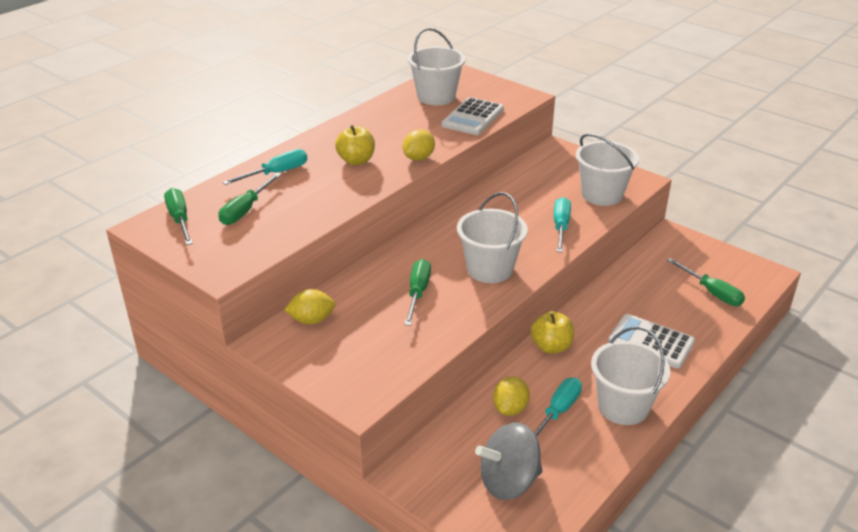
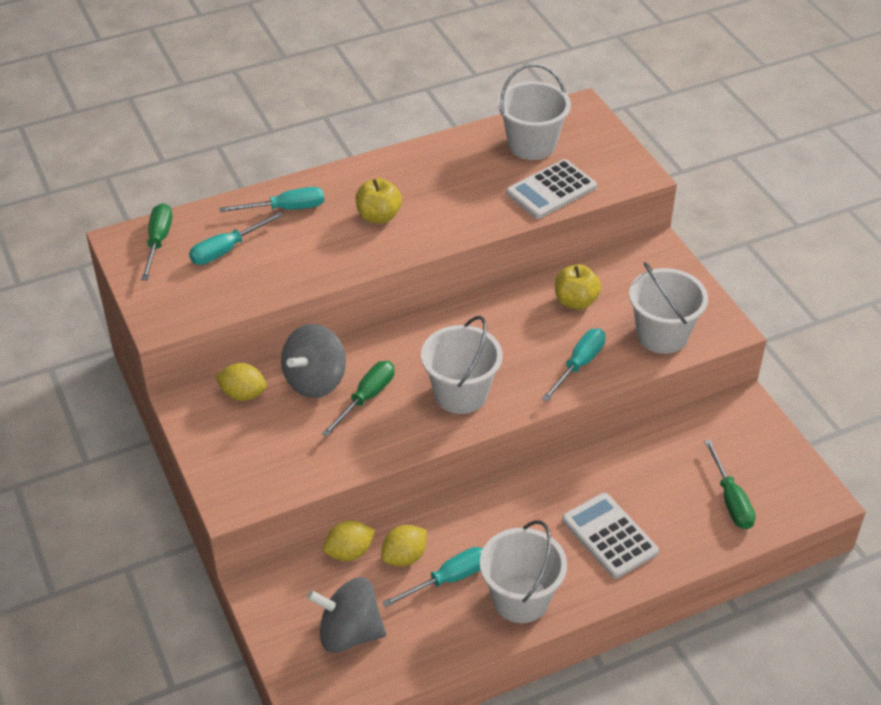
camera: 25 degrees right, 10 degrees up
green screwdriver [218,173,281,225] -> turquoise screwdriver [189,212,283,265]
yellow lemon [403,130,435,161] -> yellow lemon moved to [323,521,375,561]
yellow apple [531,311,574,354] -> yellow apple moved to [555,264,601,310]
none -> grey spinning top [281,324,346,398]

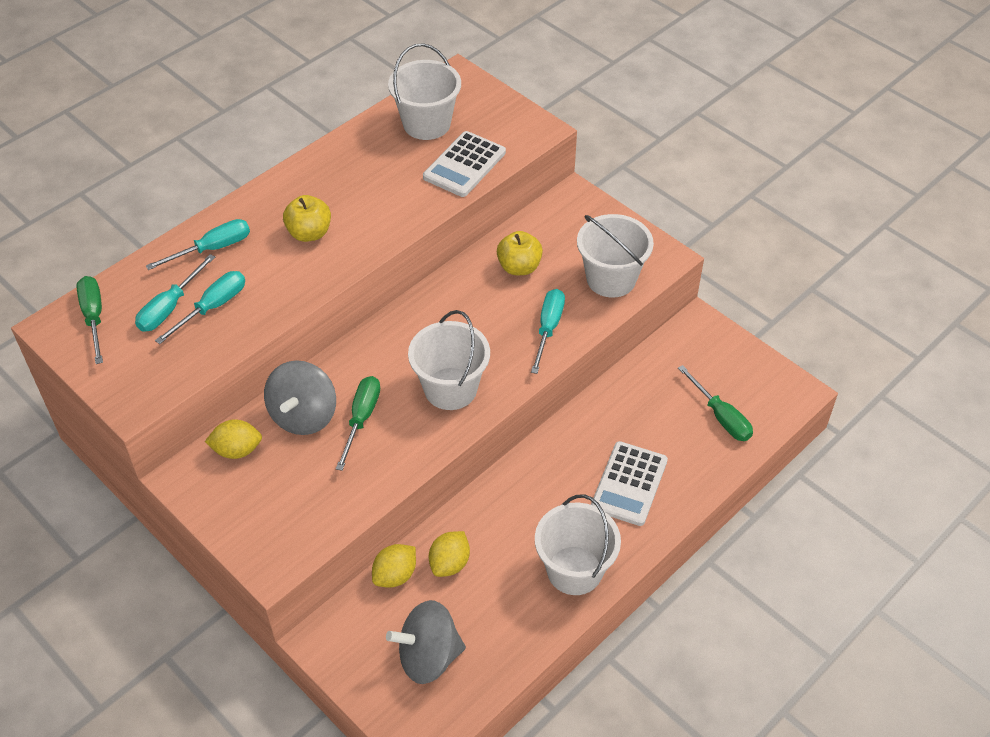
camera: 20 degrees left, 5 degrees up
turquoise screwdriver [383,547,483,608] -> turquoise screwdriver moved to [155,271,245,344]
white calculator [562,493,659,579] -> white calculator turned 105 degrees counterclockwise [591,441,668,526]

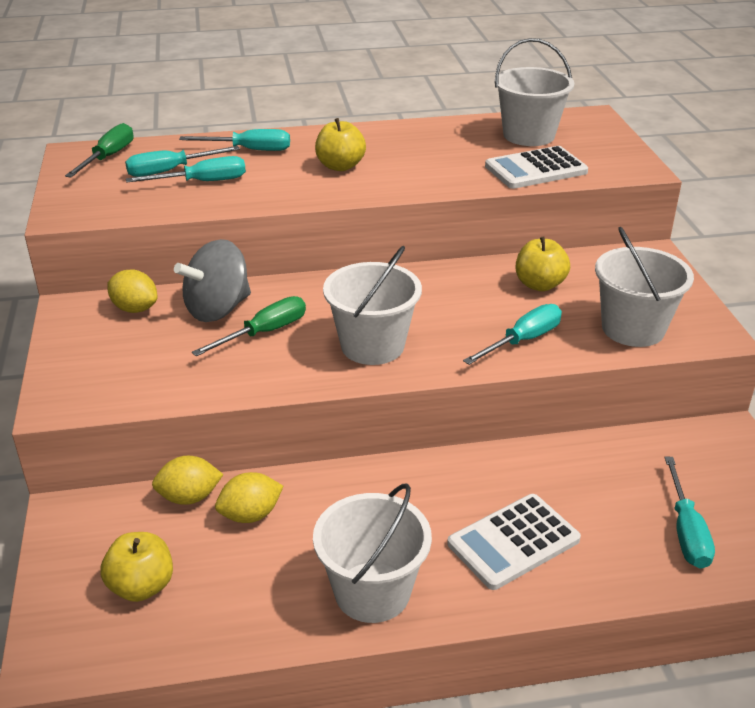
camera: 35 degrees right, 15 degrees down
grey spinning top [386,600,466,684] -> yellow apple [100,532,173,602]
green screwdriver [678,365,753,441] -> turquoise screwdriver [664,457,715,569]

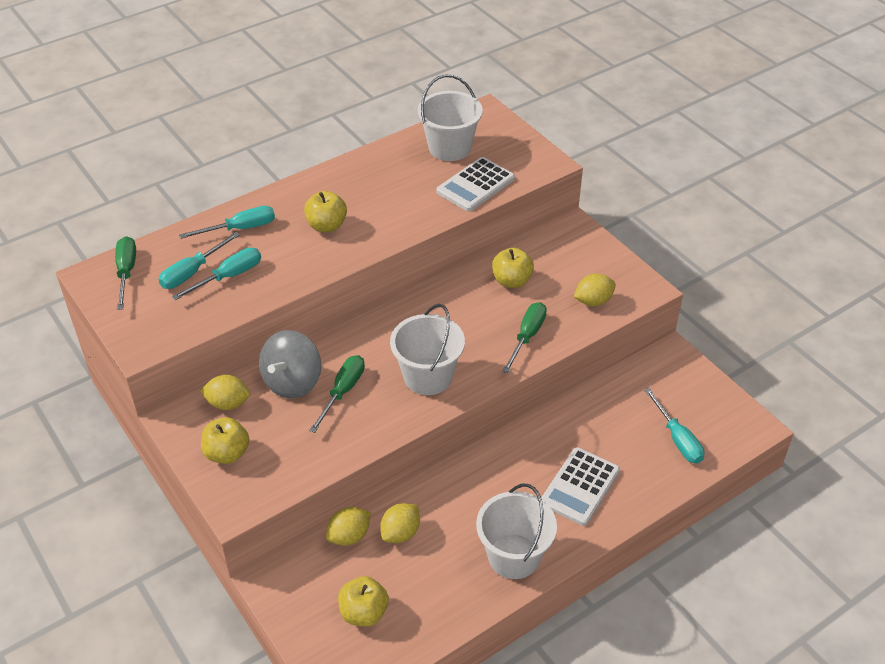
camera: 25 degrees left, 10 degrees up
turquoise screwdriver [463,304,562,365] -> green screwdriver [502,302,547,373]
white bucket [595,227,694,347] -> yellow lemon [574,274,616,306]
none -> yellow apple [201,417,250,464]

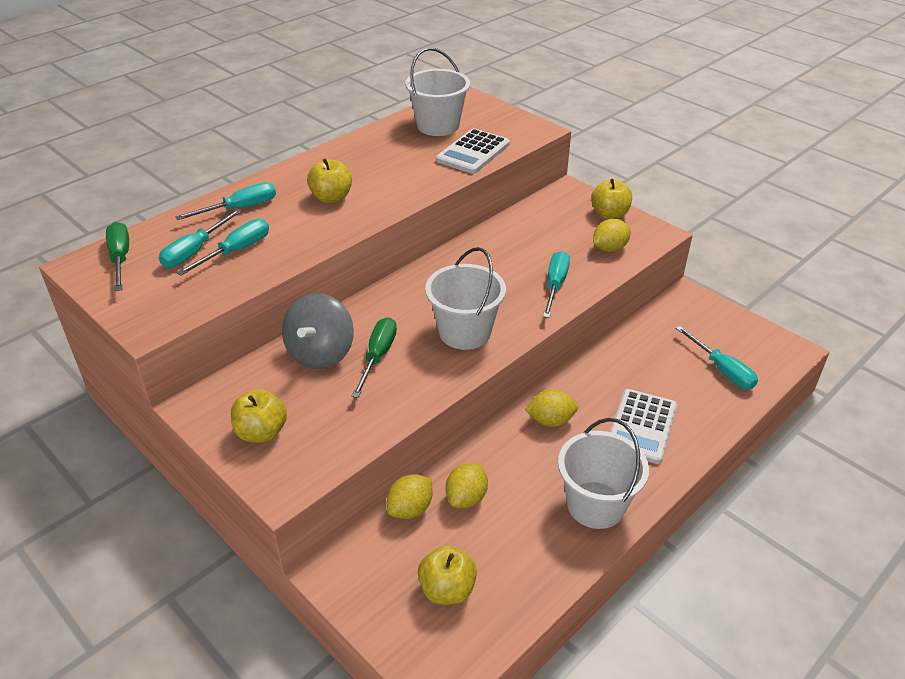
camera: 10 degrees left, 5 degrees down
yellow lemon [200,375,250,410] -> yellow lemon moved to [525,389,578,427]
yellow apple [492,248,534,288] -> yellow apple moved to [591,179,632,219]
green screwdriver [502,302,547,373] -> turquoise screwdriver [543,251,570,318]

